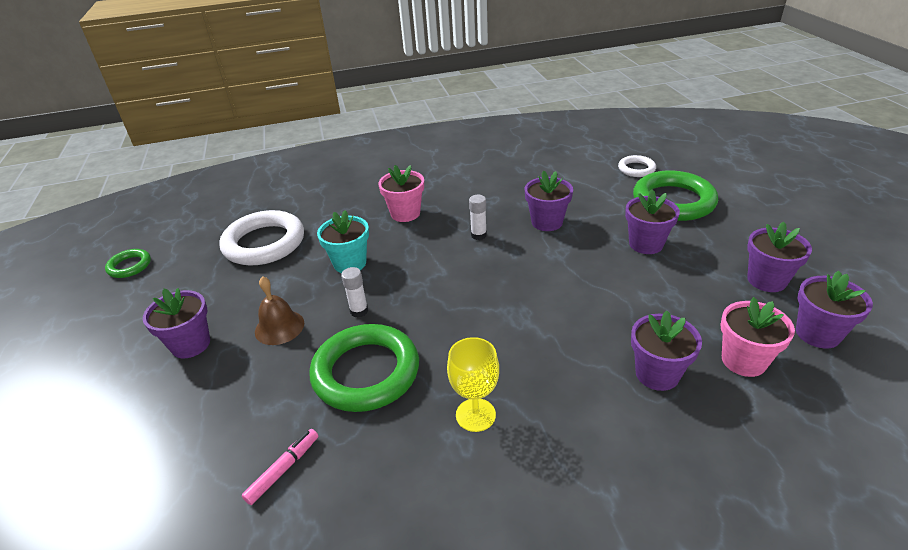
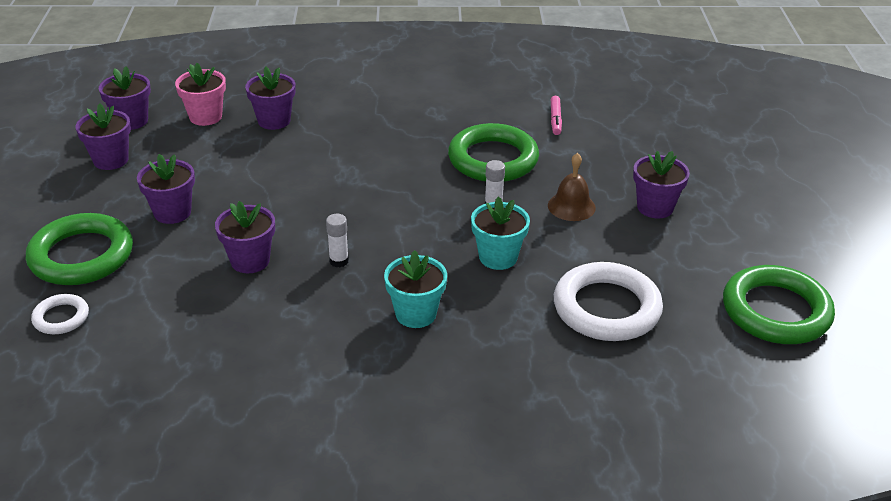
camera: 170 degrees left, 0 degrees up
green ring [105,249,151,278] -> green ring [723,265,835,344], size x2.00
pink marker [242,429,318,505] -> pink marker turned 45 degrees counterclockwise [551,96,562,135]
pink flower pot [378,165,424,222] -> turquoise flower pot [384,250,447,328]
yellow goblet [447,337,499,432] -> none

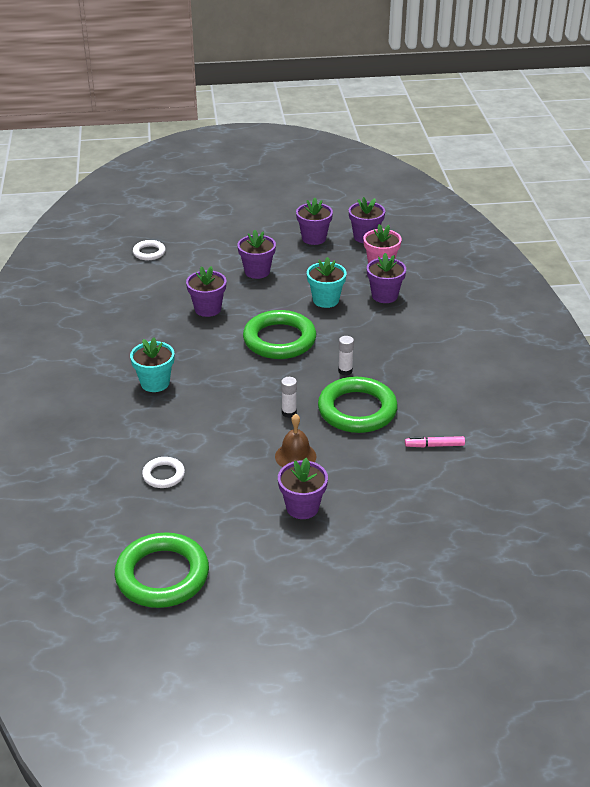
camera: 85 degrees right, 0 degrees up
green ring [26,213,133,285] -> green ring moved to [243,310,316,359]
white glue stick [326,214,349,267] -> white glue stick moved to [338,336,354,376]
turquoise flower pot [471,196,530,270] -> turquoise flower pot moved to [307,257,347,308]
white ring [554,262,663,341] -> white ring [142,457,185,488], size x0.50

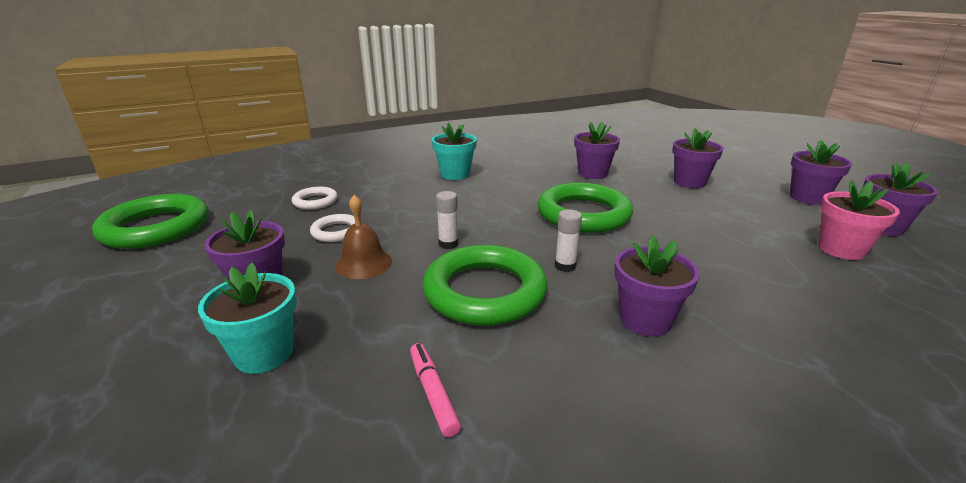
camera: 70 degrees right, 10 degrees down
white ring [133,240,166,260] -> white ring moved to [310,214,355,242]
turquoise flower pot [307,257,347,308] -> turquoise flower pot moved to [198,263,297,374]
purple flower pot [367,253,406,303] -> purple flower pot moved to [614,236,700,336]

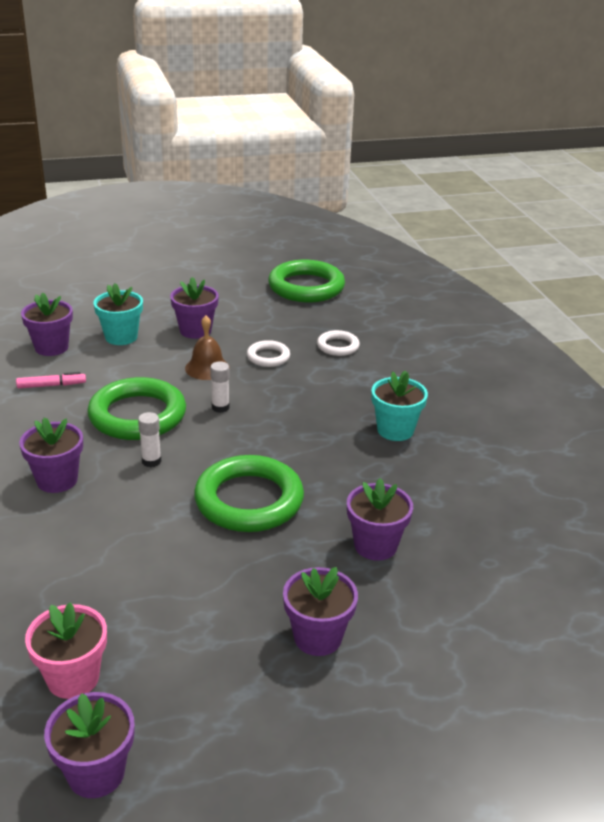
camera: 100 degrees right, 5 degrees up
purple flower pot [790,140,852,205] -> purple flower pot moved to [21,292,73,356]

